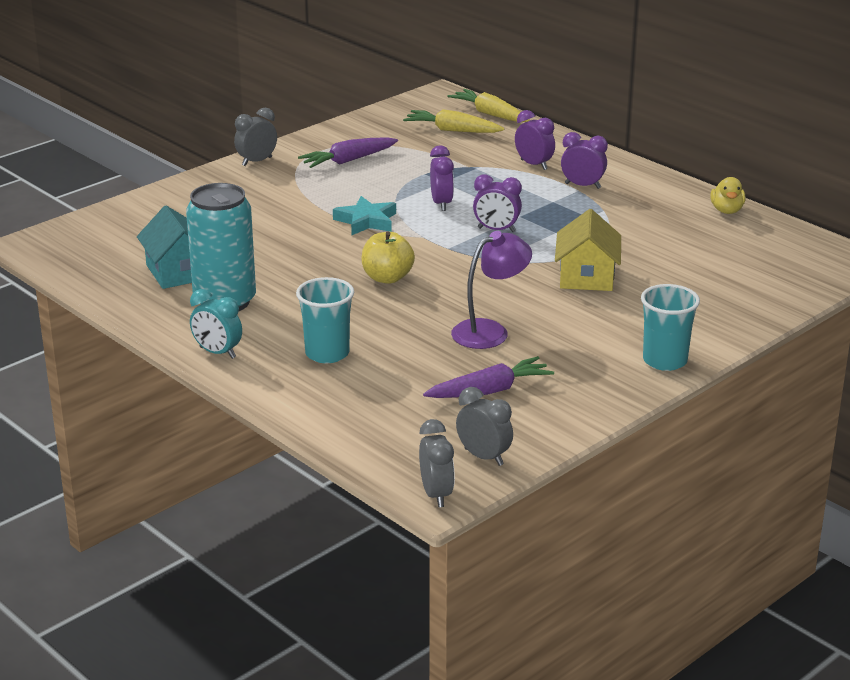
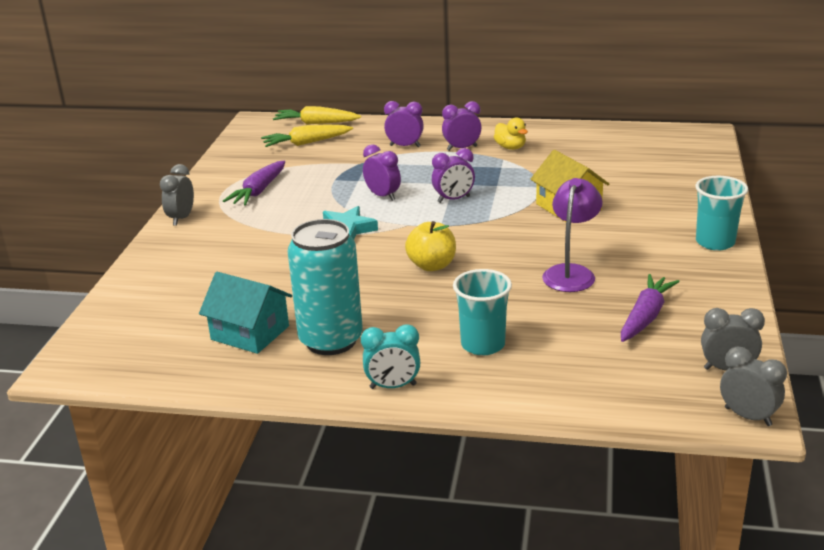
camera: 35 degrees left, 0 degrees up
yellow duck [710,177,746,214] -> yellow duck moved to [494,118,528,150]

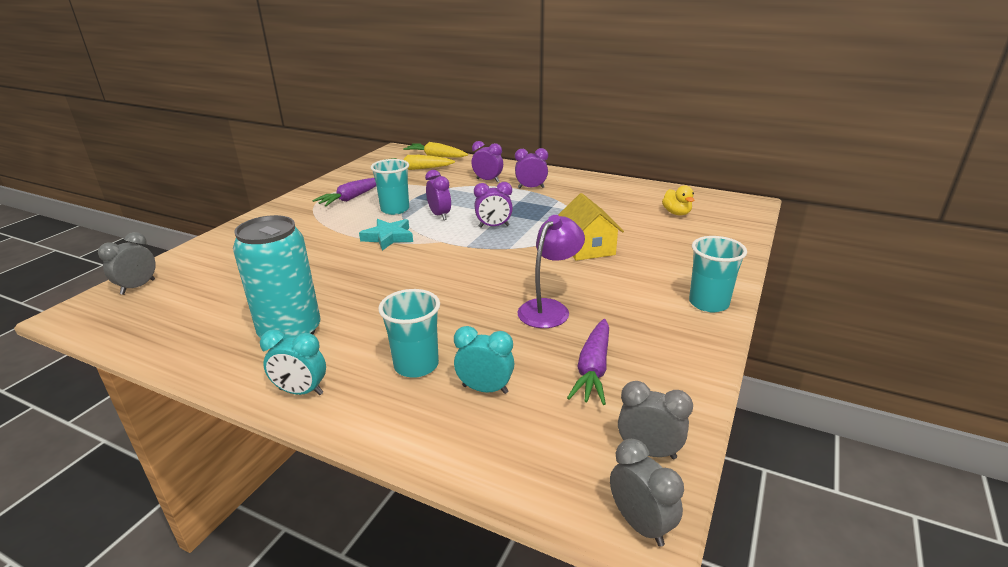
camera: 15 degrees right, 0 degrees up
grey clock [160,164,194,226] -> grey clock moved to [98,232,156,295]
turquoise house [199,272,292,354] -> none
yellow apple [405,221,456,271] -> none
yellow duck [494,118,528,150] -> yellow duck moved to [662,185,694,215]
purple carrot [621,274,680,342] -> purple carrot turned 150 degrees clockwise [567,319,609,405]
none -> turquoise cup [371,159,409,215]
none -> turquoise clock [454,326,514,394]

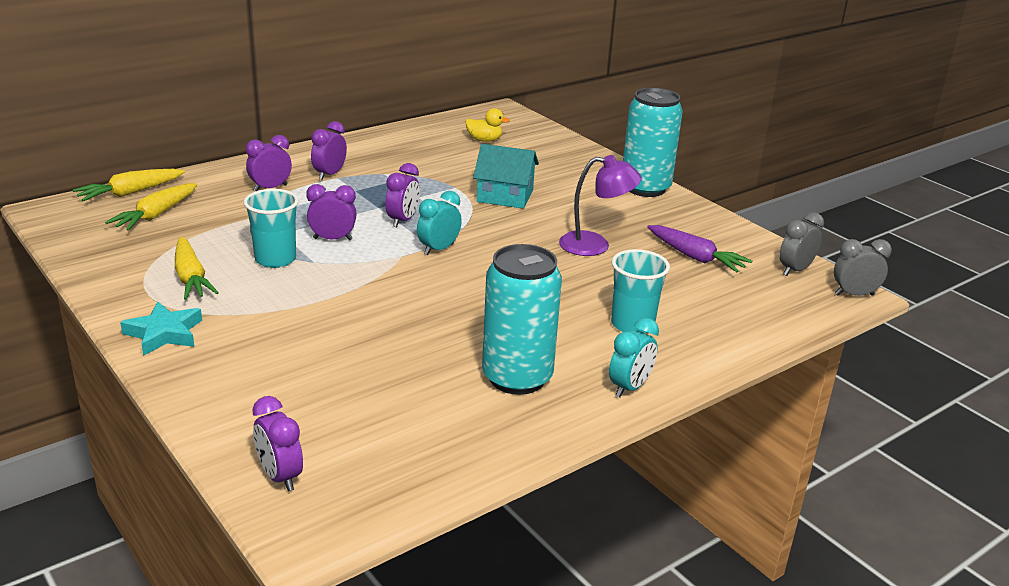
camera: 65 degrees left, 0 degrees up
grey clock [98,232,156,295] -> purple clock [252,396,303,492]
purple carrot [312,178,376,206] -> yellow carrot [175,237,219,300]
turquoise star [359,219,413,251] -> turquoise star moved to [120,302,202,356]
turquoise clock [454,326,514,394] -> turquoise clock moved to [417,191,462,255]
purple lamp [518,215,585,328] -> purple lamp turned 120 degrees clockwise [559,155,642,256]
yellow house [558,193,624,261] -> turquoise house [473,144,539,209]
turquoise cup [689,236,747,312] -> turquoise can [623,88,683,197]

